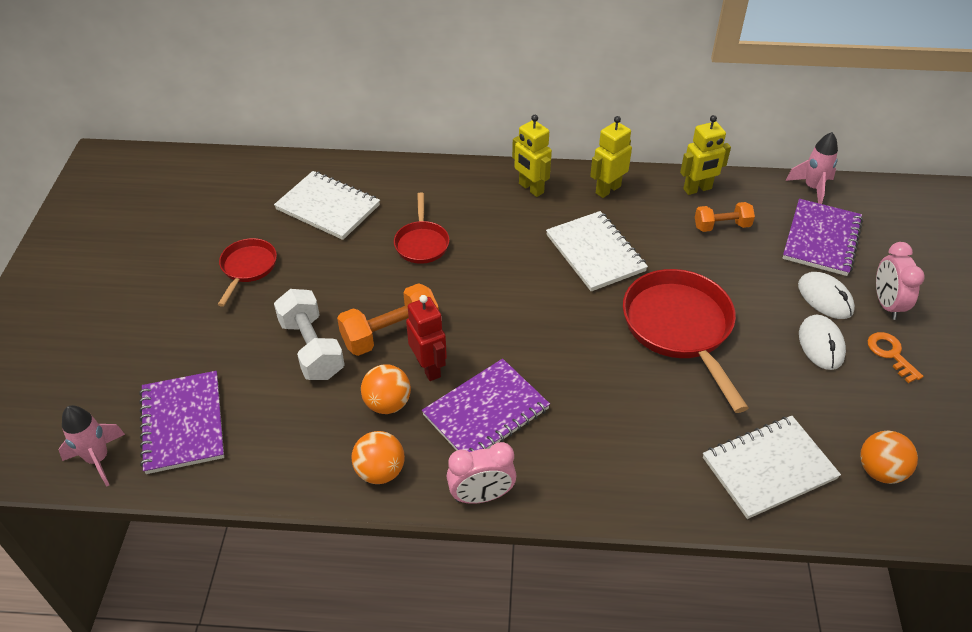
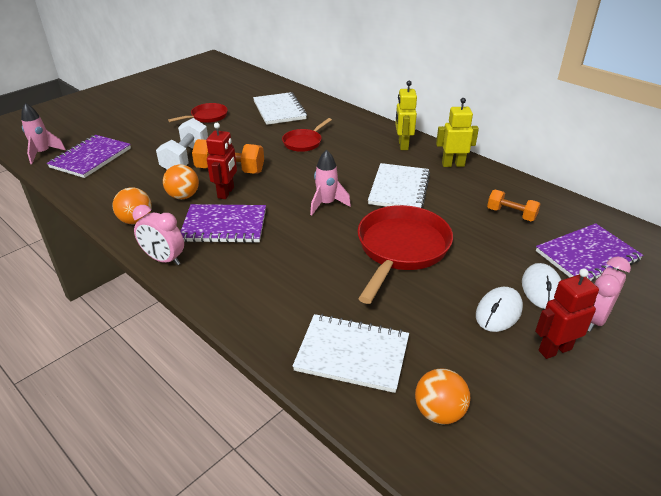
camera: 40 degrees right, 10 degrees down
yellow robot [680,115,731,195] -> none
pink rocket [786,132,838,204] -> pink rocket moved to [310,150,351,215]
orange key [867,332,923,383] -> red robot [535,268,599,359]

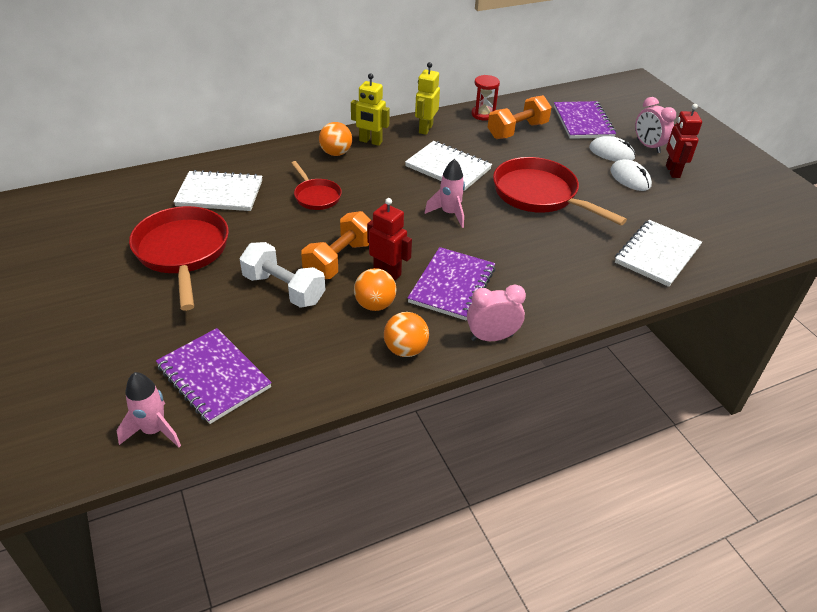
camera: 70 degrees left, 5 degrees up
pink clock [132,205,184,265] -> pink clock turned 150 degrees counterclockwise [467,284,526,341]
red pan [168,103,228,123] -> red pan [129,206,229,311], size x1.85
orange ball [415,368,470,424] -> orange ball moved to [319,122,352,156]
orange dumbbell [487,190,541,221] -> orange dumbbell [488,95,552,139], size x1.56
none -> red hourglass [471,75,500,120]

